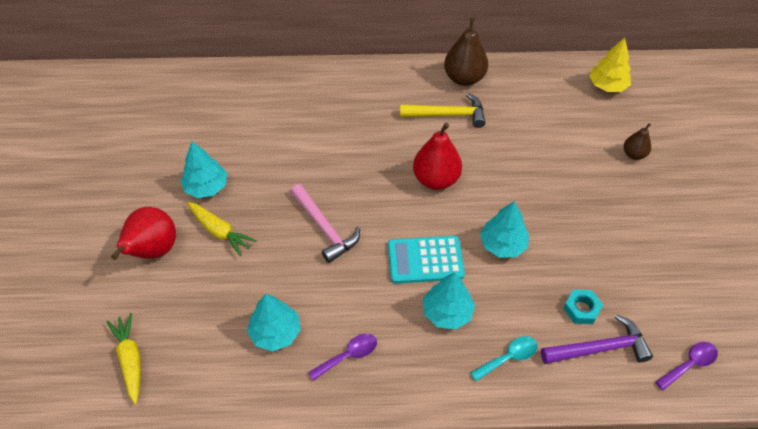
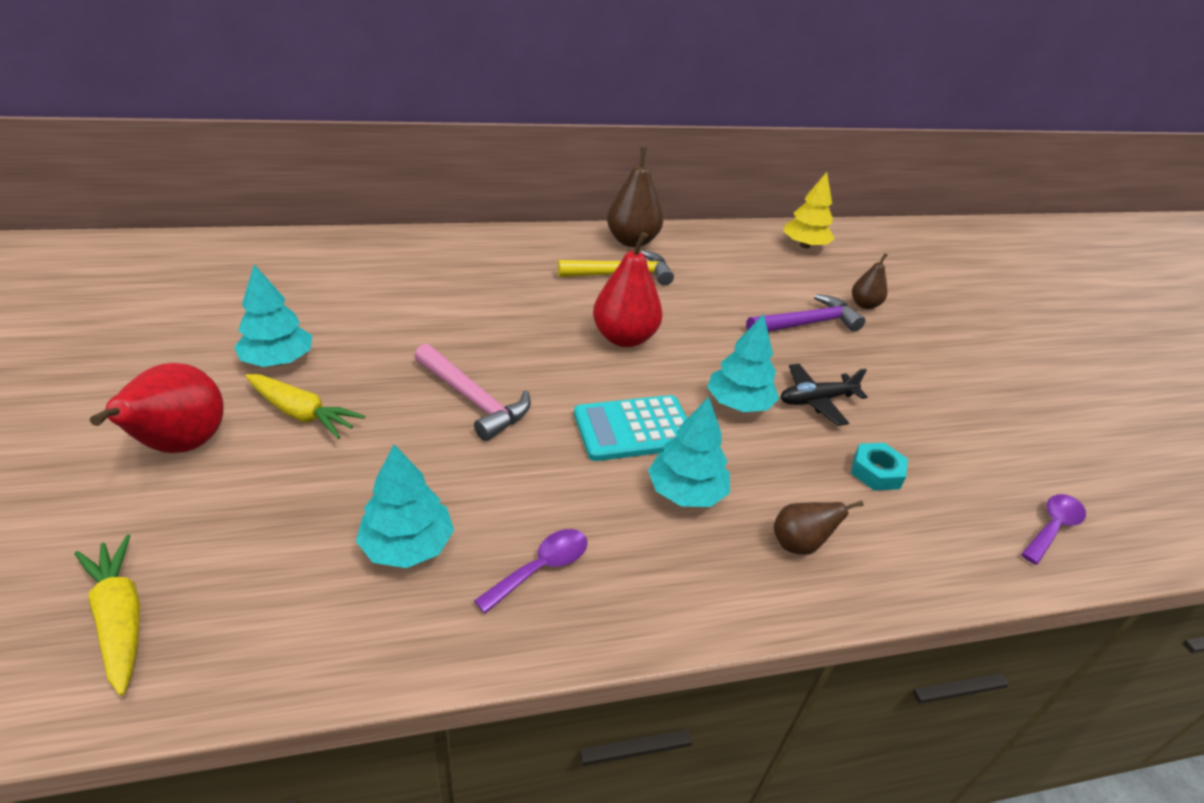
camera: 15 degrees left, 15 degrees down
turquoise spoon [470,336,538,381] -> brown pear [773,501,864,555]
purple hammer [541,314,653,364] -> purple hammer moved to [746,294,865,332]
none -> black plane [781,364,867,426]

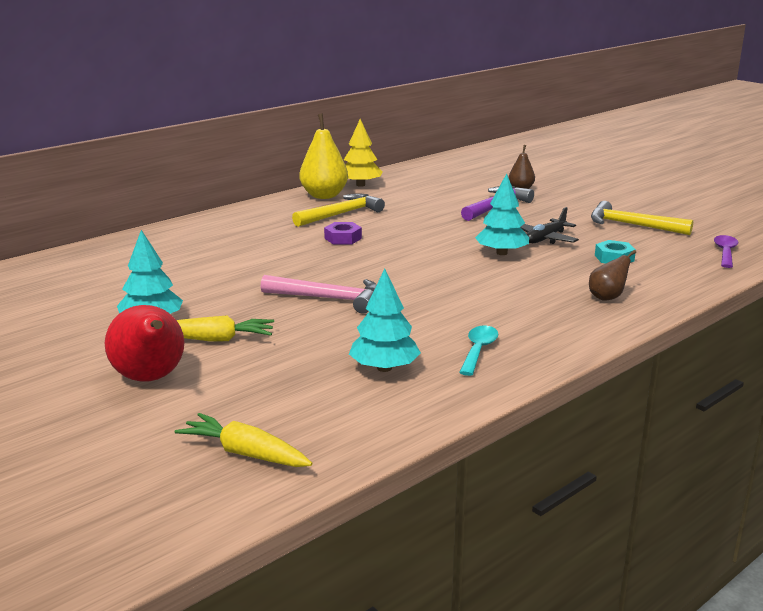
camera: 25 degrees left, 15 degrees down
purple spoon [474,529,588,614] -> turquoise spoon [459,326,498,376]
turquoise calculator [574,395,687,461] -> none
red pear [593,232,663,347] -> none
brown pear [607,147,663,247] -> yellow pear [300,114,348,199]
turquoise tree [648,397,730,507] -> none
yellow tree [783,172,835,249] -> yellow tree moved to [344,119,383,187]
none -> purple nut [324,222,362,244]
none -> yellow hammer [591,201,693,235]

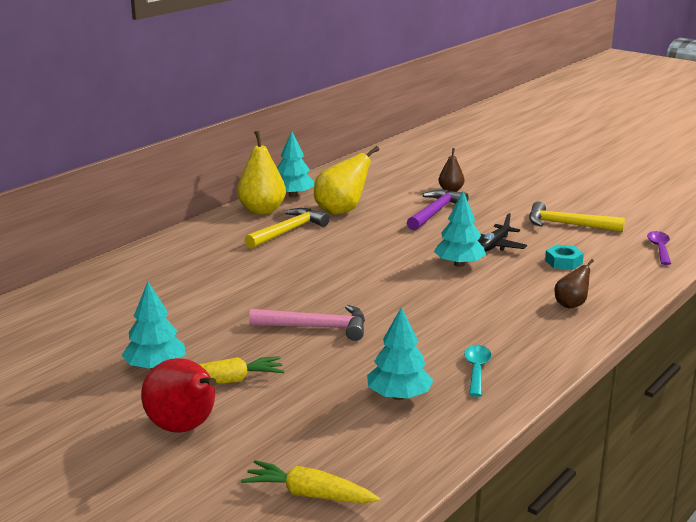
camera: 10 degrees left, 0 degrees up
purple nut [324,222,362,244] -> none
yellow tree [344,119,383,187] -> turquoise tree [277,131,314,197]
none -> yellow pear [314,146,379,215]

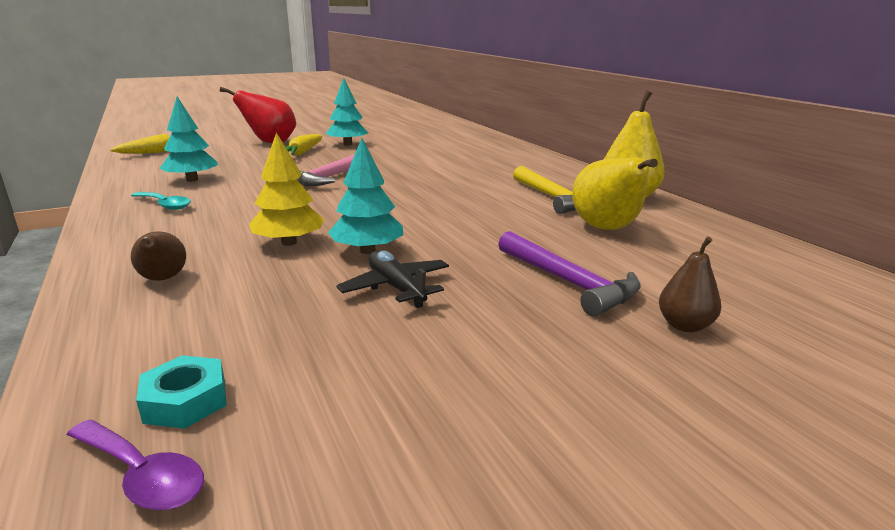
camera: 115 degrees right, 0 degrees up
turquoise tree [277,131,314,197] -> none
yellow hammer [529,202,625,232] -> none
turquoise nut [545,245,584,270] -> turquoise nut moved to [136,355,227,429]
none -> yellow tree [249,132,324,246]

